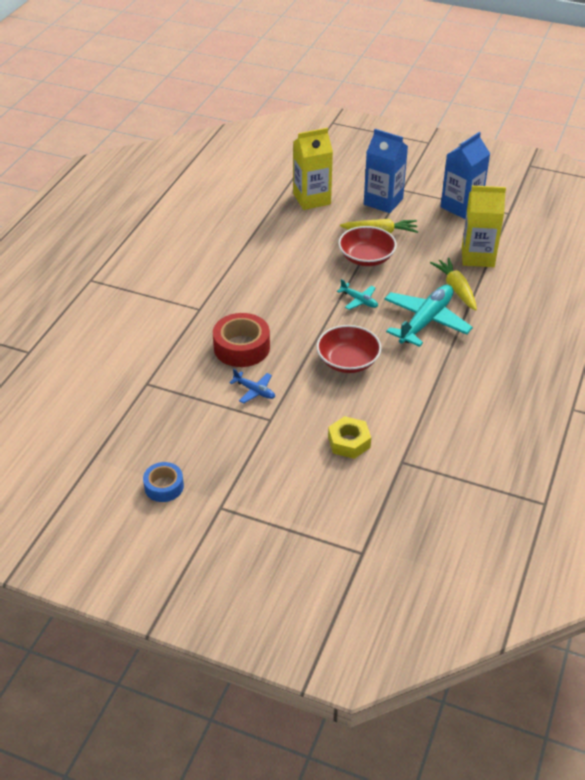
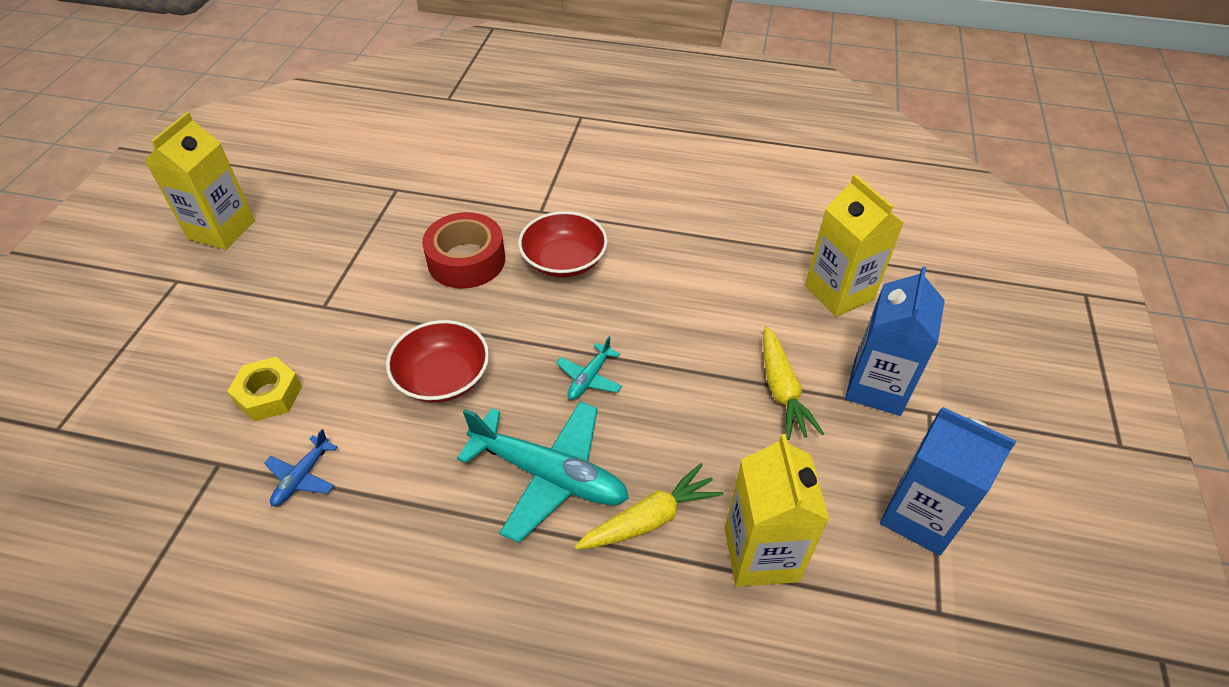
camera: 80 degrees right, 5 degrees up
blue tape [143,462,184,502] -> yellow carton [145,112,255,250]
blue plane [229,369,275,404] -> blue plane moved to [264,429,338,506]
red bowl [338,226,397,266] -> red bowl moved to [518,211,608,278]

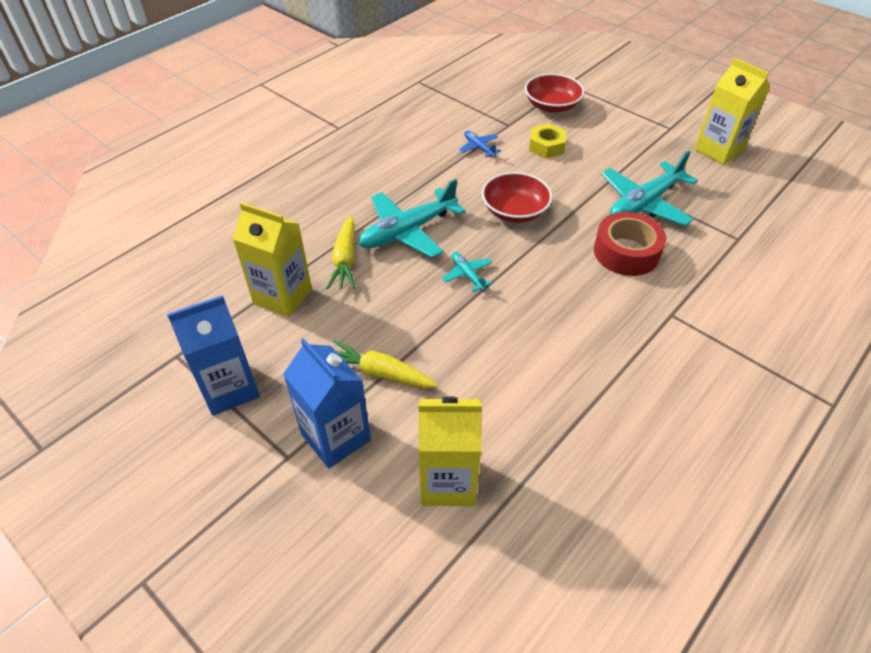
camera: 120 degrees right, 0 degrees up
red bowl [518,211,608,278] -> red bowl moved to [525,74,585,113]
none -> turquoise plane [601,151,698,226]

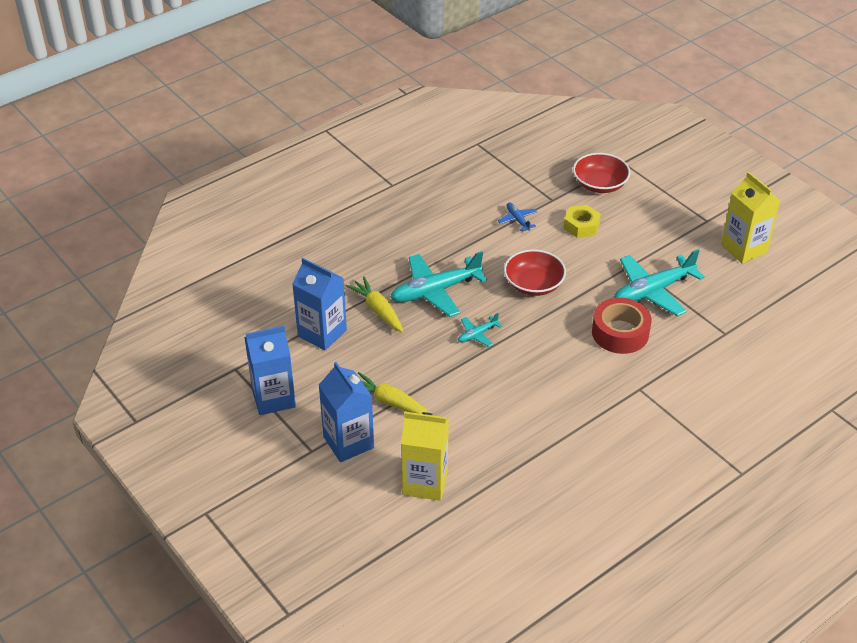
camera: 10 degrees right, 5 degrees down
yellow carton [233,202,312,317] -> blue carton [292,258,347,350]
yellow carrot [327,216,355,289] -> yellow carrot turned 135 degrees clockwise [346,277,403,332]
turquoise plane [442,252,492,292] -> turquoise plane turned 105 degrees counterclockwise [458,313,502,347]

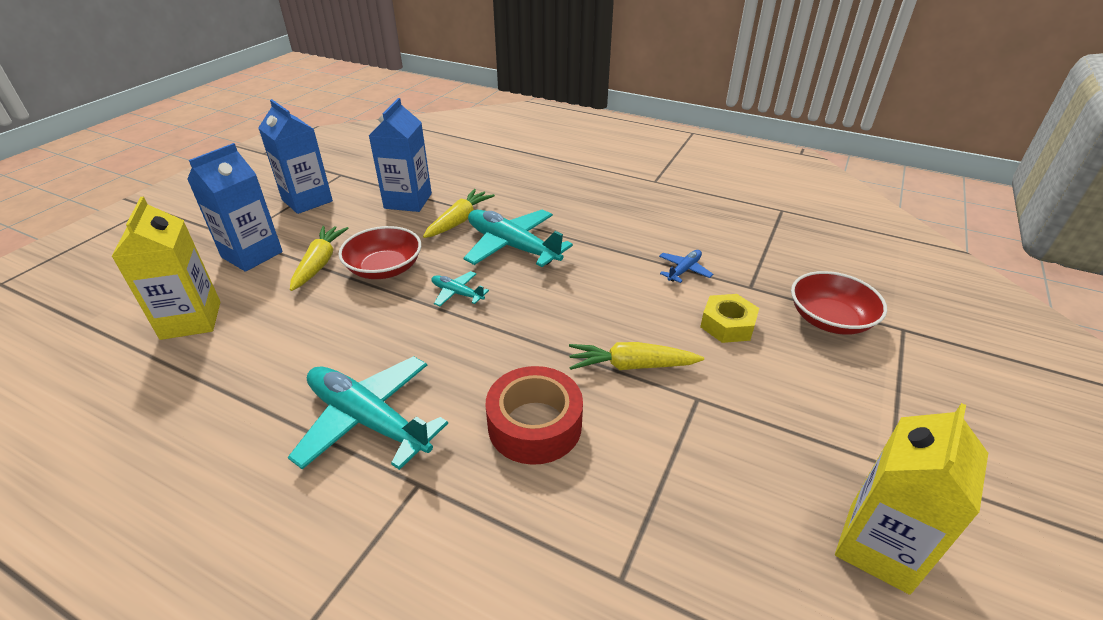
camera: 65 degrees right, 5 degrees down
red bowl [504,249,566,296] -> red bowl moved to [338,226,421,279]
turquoise plane [614,249,705,316] -> turquoise plane moved to [288,356,448,470]
none -> yellow carrot [569,342,704,370]

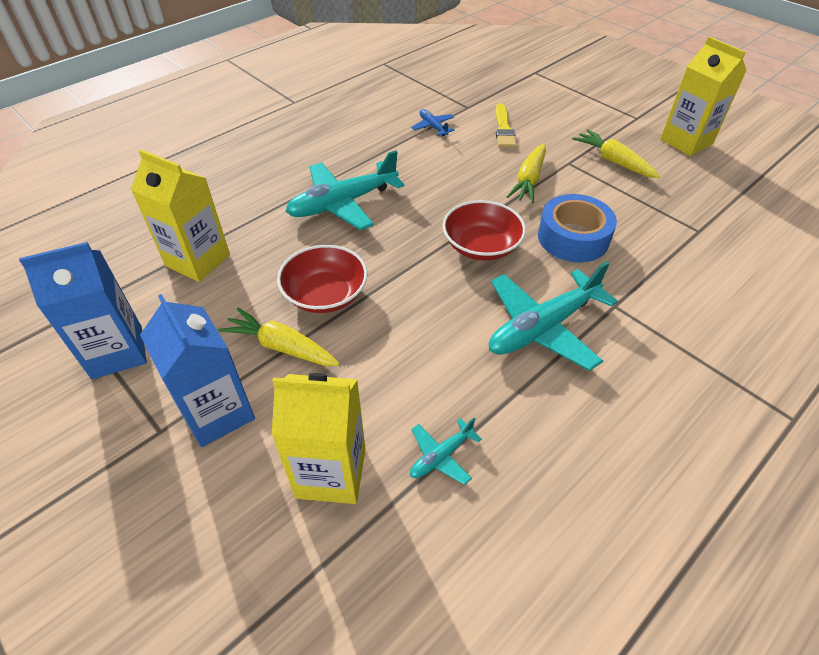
camera: 70 degrees left, 10 degrees up
blue carton [369,98,432,212] -> yellow carton [131,149,230,282]
yellow carrot [423,189,495,238] -> yellow carrot moved to [572,129,660,178]
turquoise plane [431,271,489,306] -> turquoise plane moved to [410,418,482,485]
red tape [486,366,583,465] -> blue tape [538,194,617,262]
yellow nut [700,294,759,343] -> yellow brush [495,103,517,148]
red bowl [791,271,887,335] -> red bowl moved to [443,200,526,261]

